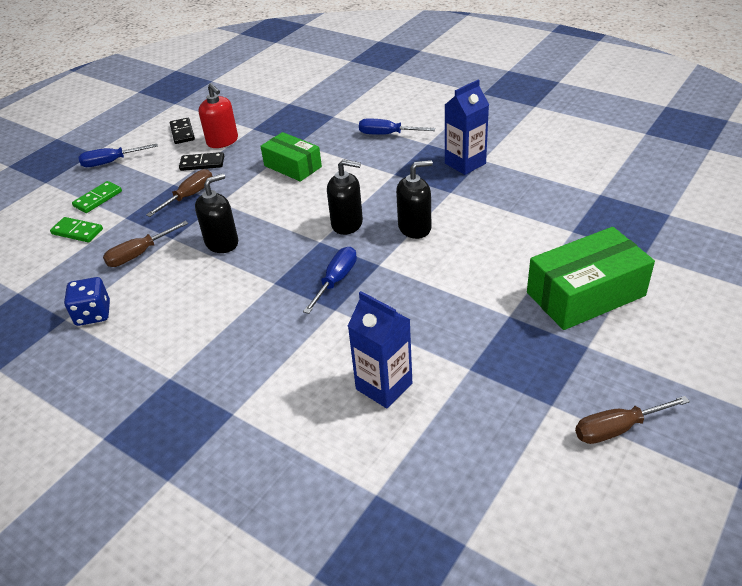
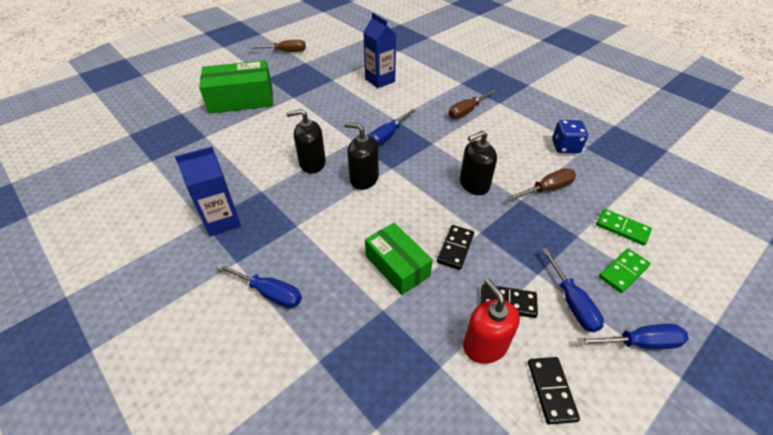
camera: 170 degrees left, 5 degrees up
brown screwdriver [146,169,212,217] -> brown screwdriver moved to [448,90,497,119]
none -> black domino [437,225,474,270]
none -> blue screwdriver [541,248,604,332]

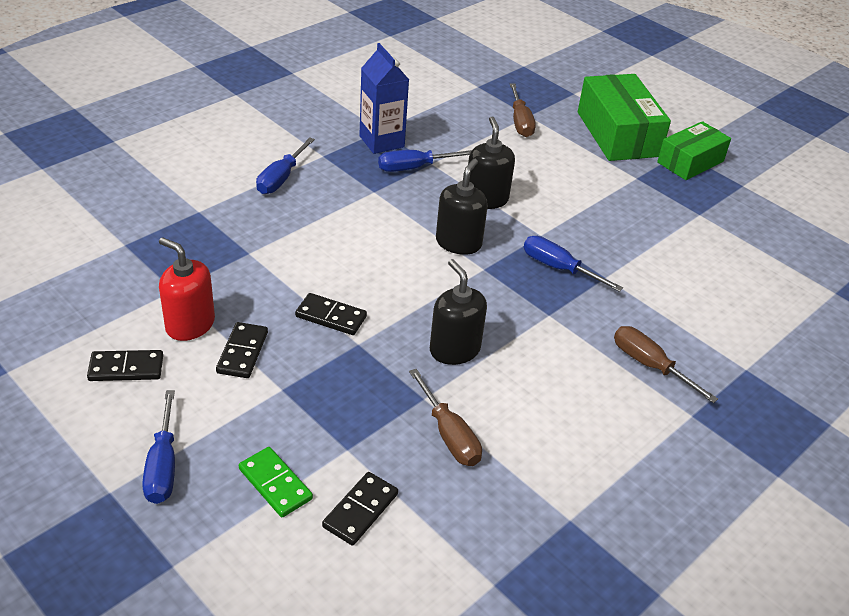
camera: 85 degrees right, 5 degrees down
brown screwdriver [249,40,306,52] -> brown screwdriver moved to [510,84,536,137]
blue carton [363,13,396,88] -> none
green box [365,223,433,295] -> green box moved to [657,121,731,180]
red soap dispenser [463,279,520,364] -> red soap dispenser turned 120 degrees counterclockwise [159,237,215,341]
blue screwdriver [541,248,604,332] -> blue screwdriver moved to [378,150,472,172]
blue dice [552,120,588,154] -> none
green domino [596,209,652,246] -> black domino [322,472,398,546]

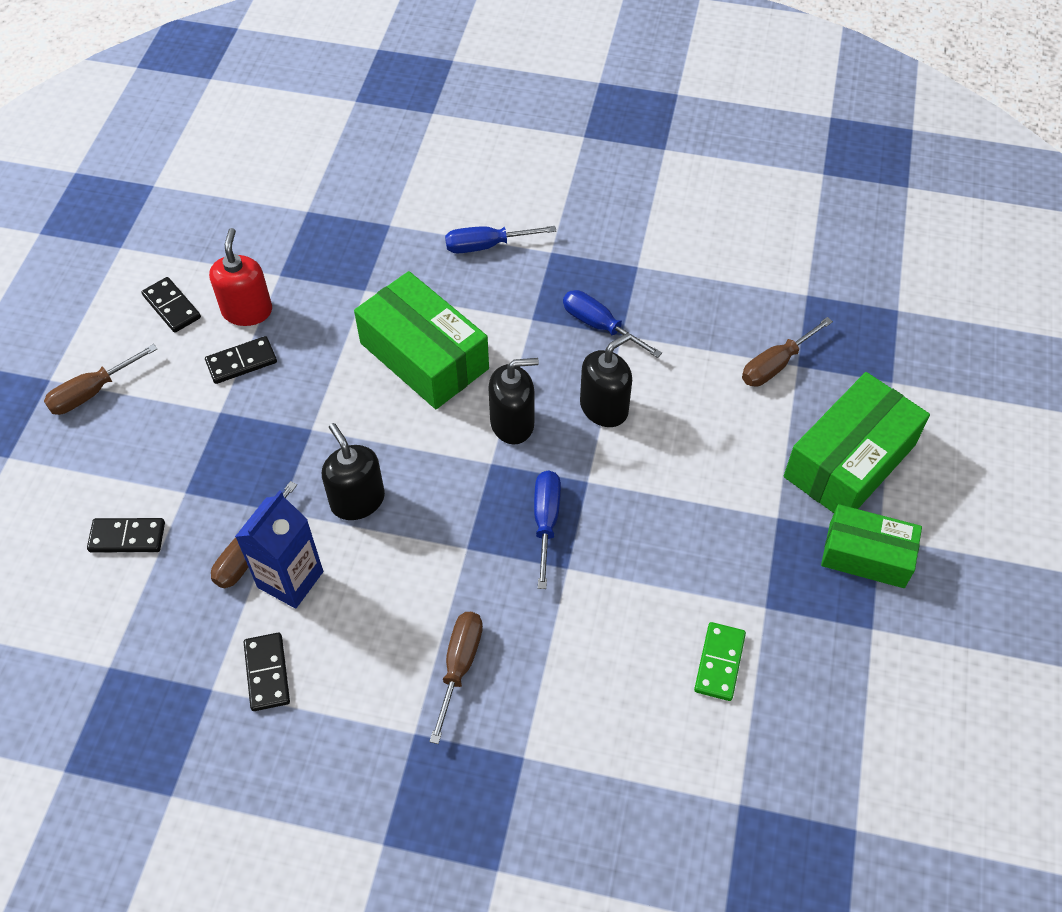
camera: 60 degrees right, 15 degrees up
blue screwdriver [142,390,175,504] -> brown screwdriver [44,344,157,415]
green domino [239,447,313,517] -> green domino moved to [694,622,746,701]
black domino [295,293,367,335] -> black domino moved to [244,633,290,711]
blue carton [359,43,409,154] -> blue carton moved to [235,490,323,609]
black soap dispenser [430,259,487,365] -> black soap dispenser turned 60 degrees counterclockwise [322,423,385,520]
none -> green box [354,271,489,409]

